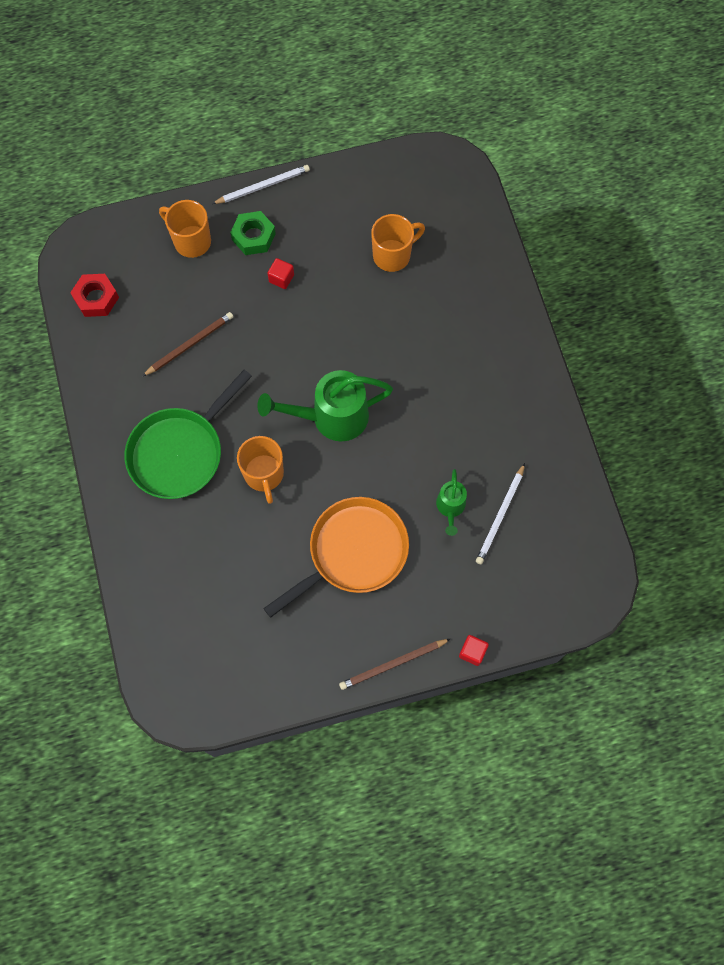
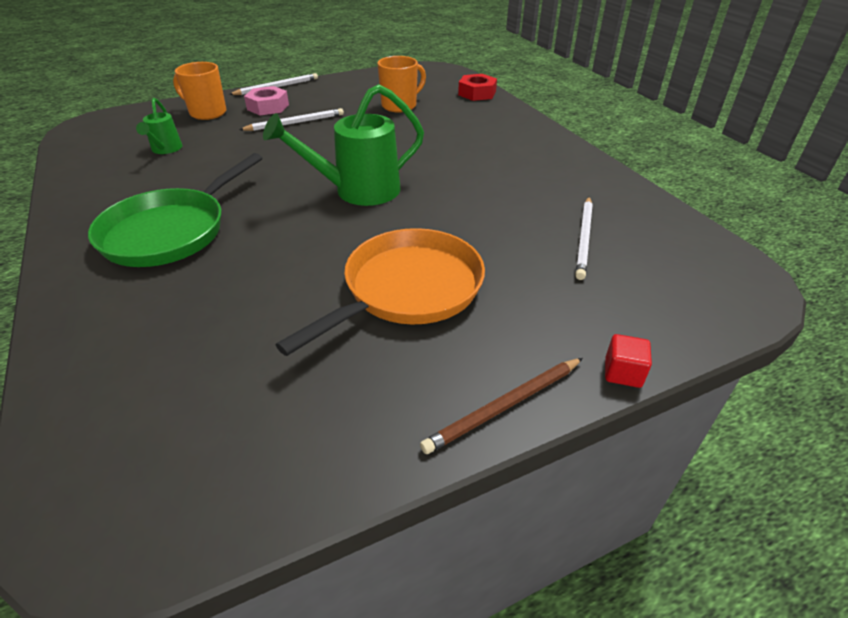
camera: 10 degrees left, 30 degrees down
red nut [70,274,119,317] -> red nut moved to [458,74,497,101]
brown pencil [143,312,233,376] -> none
green nut [230,211,276,255] -> pink nut [244,86,289,115]
orange mug [237,436,284,504] -> none
red cube [267,258,294,289] -> white pencil [239,108,344,131]
green watering can [436,469,467,536] -> green watering can moved to [136,98,183,154]

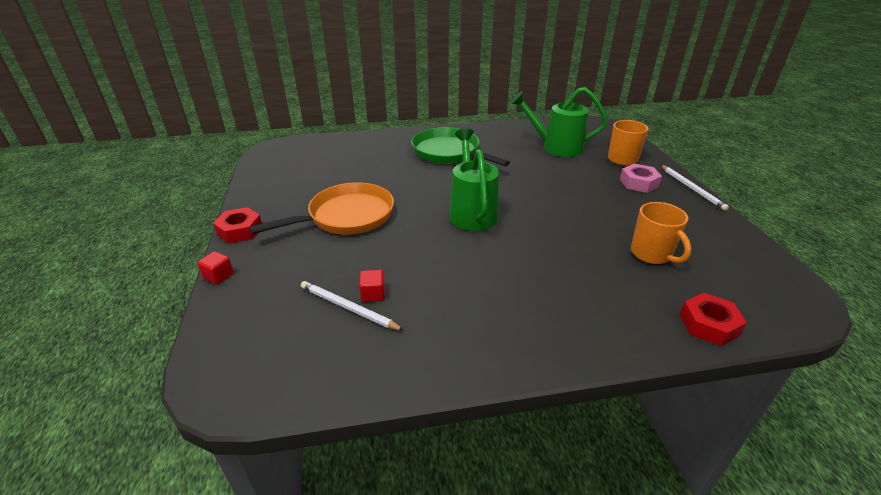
camera: 105 degrees right, 5 degrees down
green watering can [136,98,183,154] -> green watering can [511,87,608,157], size x1.90
white pencil [239,108,344,131] -> none
orange pan [276,228,485,356] -> orange pan turned 90 degrees counterclockwise [249,182,394,235]
brown pencil [420,358,583,454] -> red nut [213,207,262,244]
none -> red cube [359,270,385,302]

